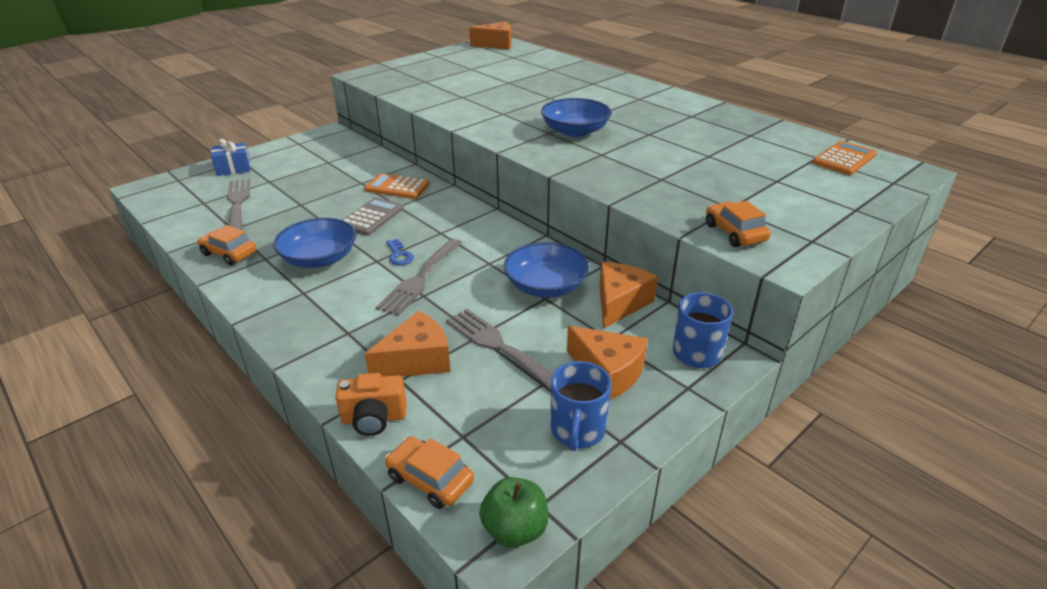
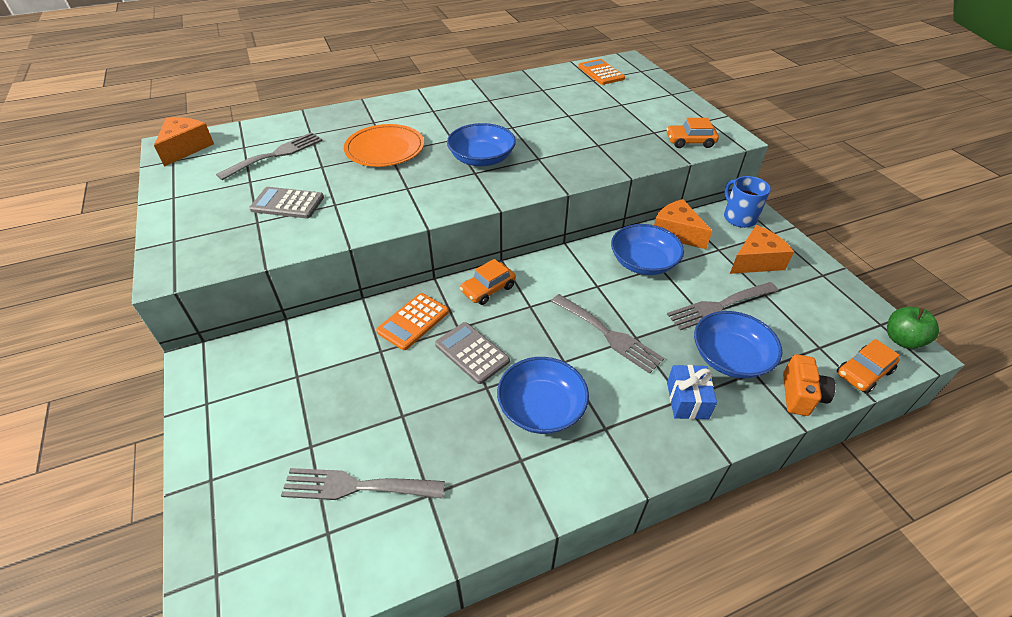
camera: 70 degrees left, 10 degrees up
orange car [197,225,257,265] -> orange car moved to [460,259,516,305]
blue gift [211,139,251,176] -> blue gift moved to [667,365,717,419]
orange cheese [365,311,451,377] -> blue bowl [694,311,782,378]
blue key [386,239,414,265] -> none
blue mug [551,361,612,451] -> none
none -> grey fork [216,132,323,180]
none -> grey calculator [249,187,324,219]
none -> orange plate [344,124,424,167]

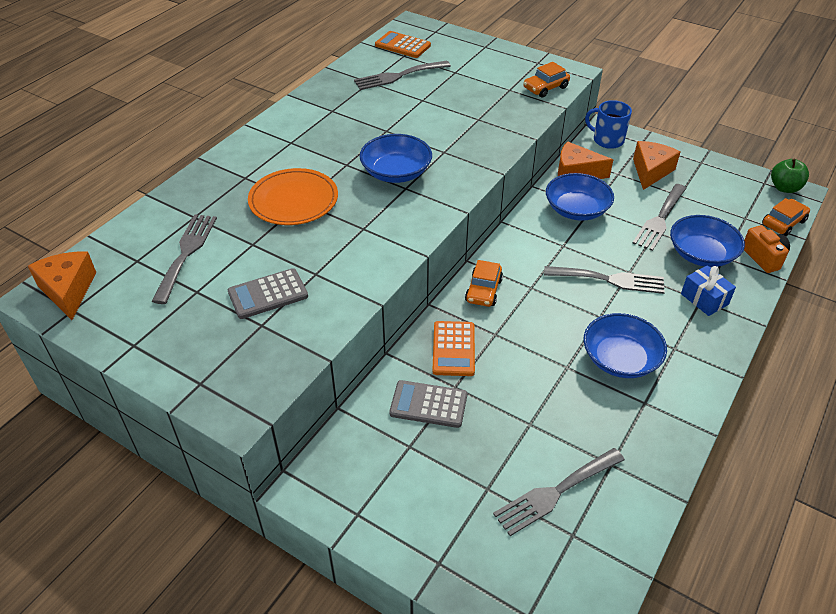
camera: 35 degrees left, 0 degrees up
grey calculator [435,322,510,384] -> grey calculator moved to [389,380,467,428]
orange car [837,339,900,393] -> orange car turned 150 degrees counterclockwise [762,198,810,236]
none -> grey fork [354,61,451,90]

